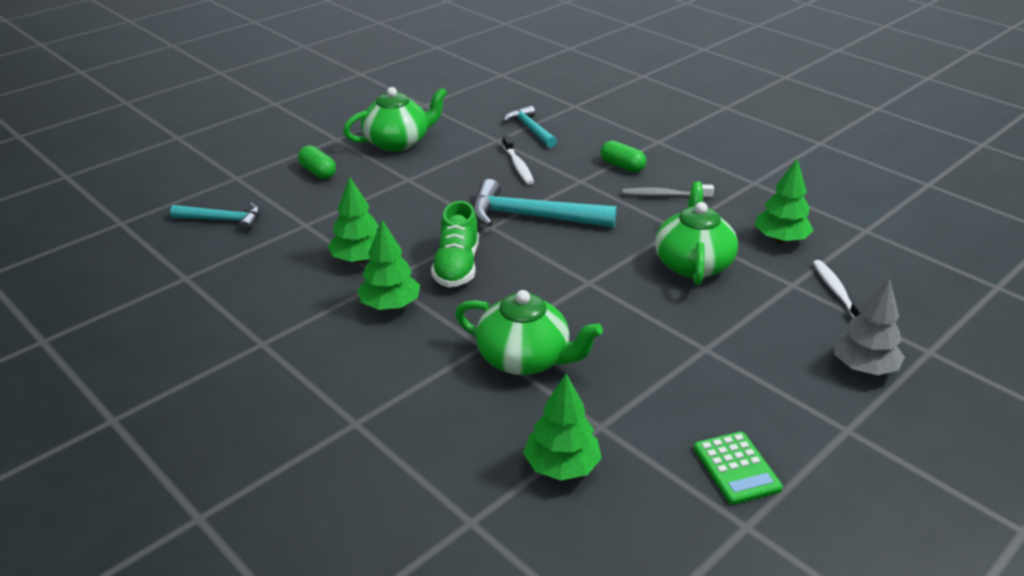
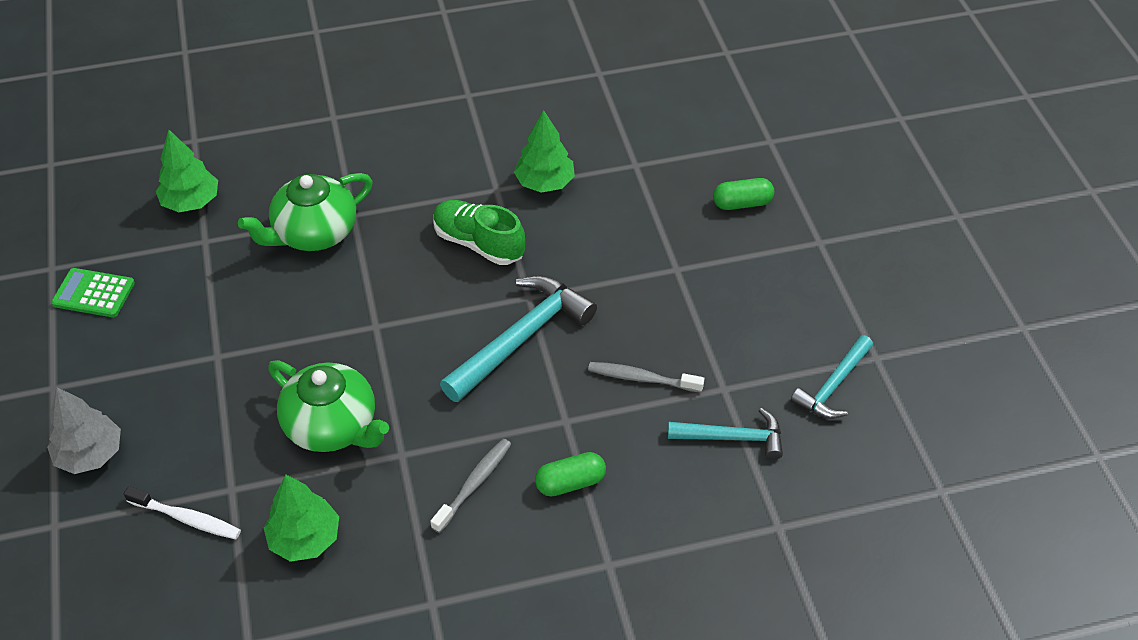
camera: 120 degrees right, 15 degrees up
turquoise hammer [170,202,260,232] -> turquoise hammer moved to [791,335,873,419]
green teapot [343,87,448,152] -> none
green tree [357,220,420,310] -> none
white toothbrush [502,136,534,185] -> grey toothbrush [588,362,704,393]

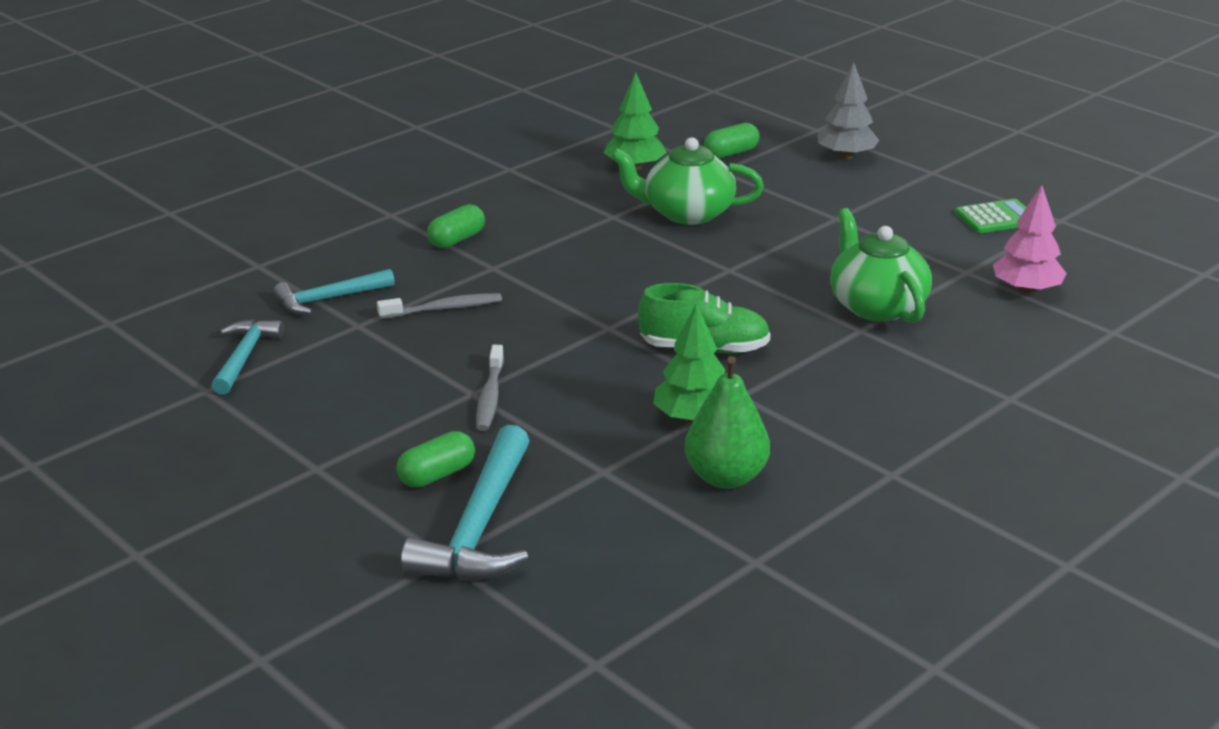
camera: 150 degrees right, 20 degrees down
white toothbrush [124,486,241,539] -> green capsule [704,123,759,158]
green tree [156,130,218,212] -> pink tree [993,185,1067,294]
green teapot [238,173,373,251] -> green teapot turned 45 degrees counterclockwise [830,208,932,323]
grey toothbrush [430,439,511,533] -> grey toothbrush moved to [476,345,504,431]
turquoise hammer [440,276,597,402] -> turquoise hammer moved to [401,425,530,580]
none -> green pear [684,356,770,489]

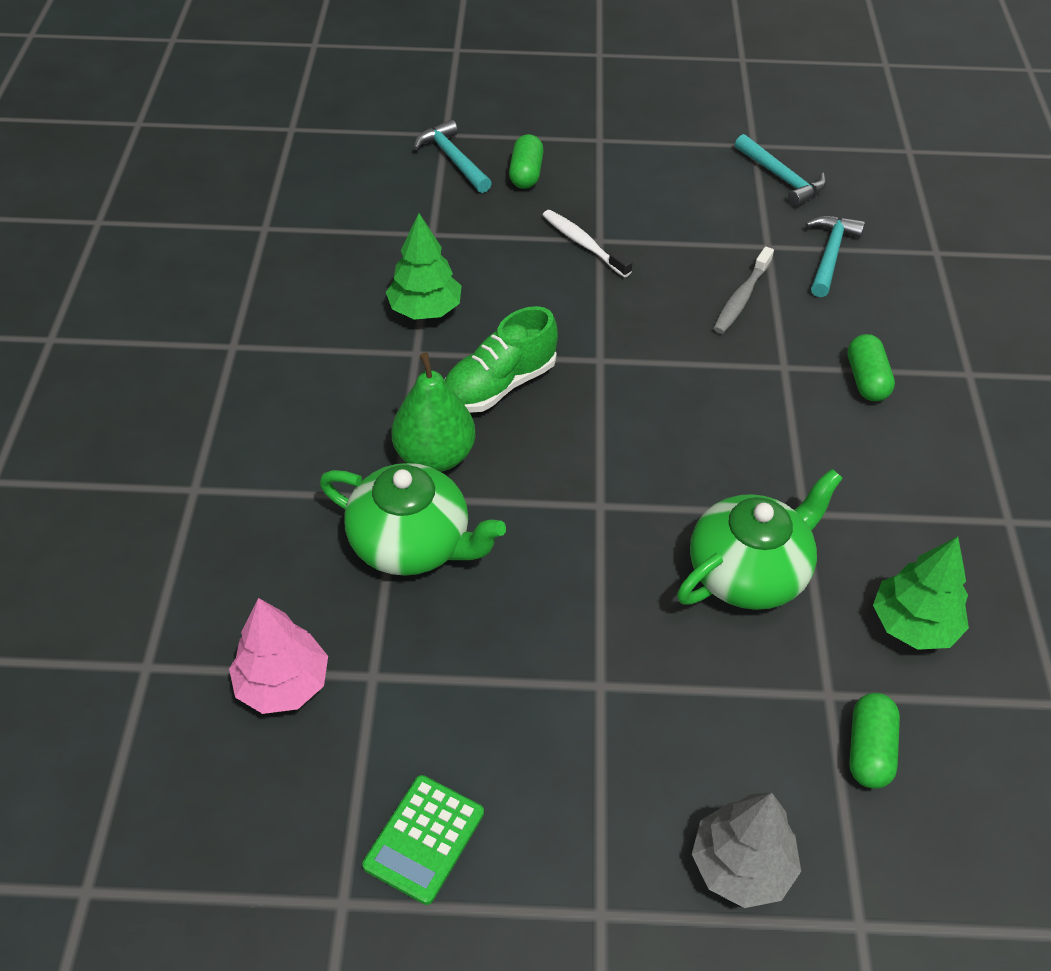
camera: 135 degrees right, 20 degrees up
turquoise hammer [401,425,530,580] -> turquoise hammer [414,120,492,193], size x0.61
grey toothbrush [476,345,504,431] -> white toothbrush [543,210,632,277]
green pear [684,356,770,489] -> green pear moved to [392,352,476,472]

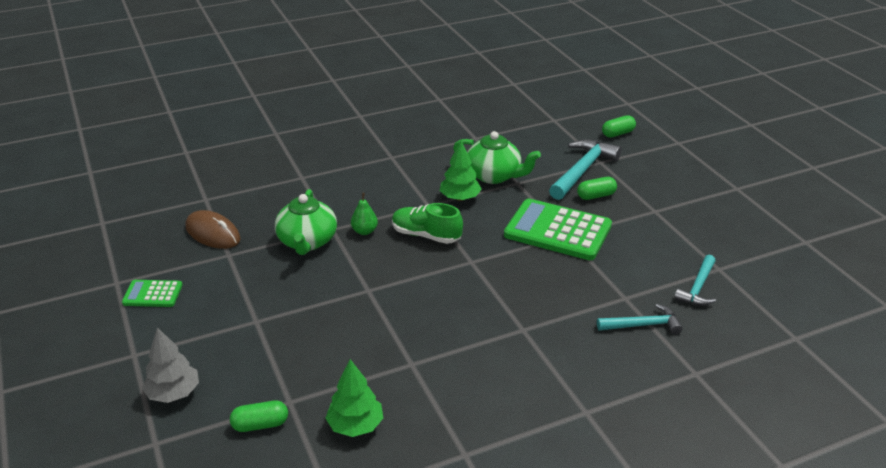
camera: 65 degrees right, 15 degrees down
pink tree [229,598,328,714] -> brown mouse [185,210,241,249]
green pear [392,352,476,472] -> green pear [351,193,378,235], size x0.62
turquoise hammer [414,120,492,193] -> turquoise hammer [549,139,621,200], size x1.63
white toothbrush [543,210,632,277] -> green calculator [504,199,612,260]
green teapot [677,469,843,610] -> green teapot moved to [453,131,541,184]
grey toothbrush [713,246,774,334] -> none
green capsule [847,334,895,401] -> green capsule moved to [602,115,636,138]

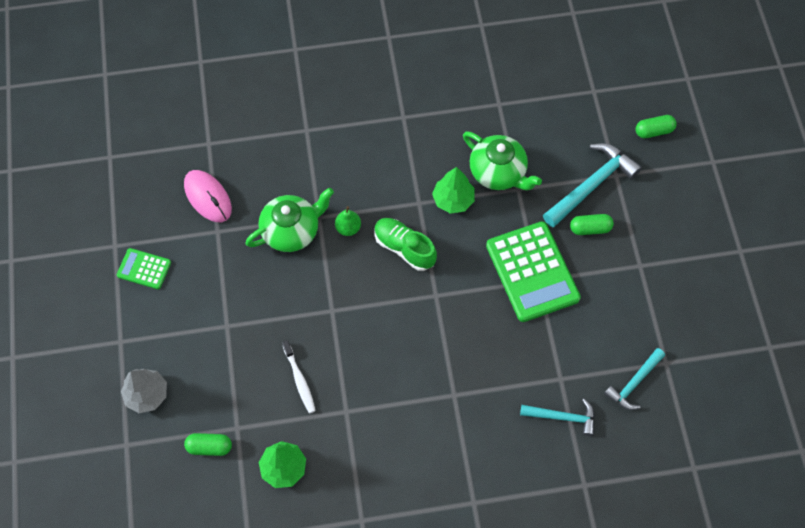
camera: 15 degrees right, 30 degrees up
brown mouse [185,210,241,249] -> pink mouse [184,170,232,222]
green teapot [275,189,337,255] -> green teapot turned 135 degrees counterclockwise [245,188,334,252]
green calculator [504,199,612,260] -> green calculator turned 150 degrees counterclockwise [486,221,581,322]
none -> white toothbrush [282,340,316,413]

